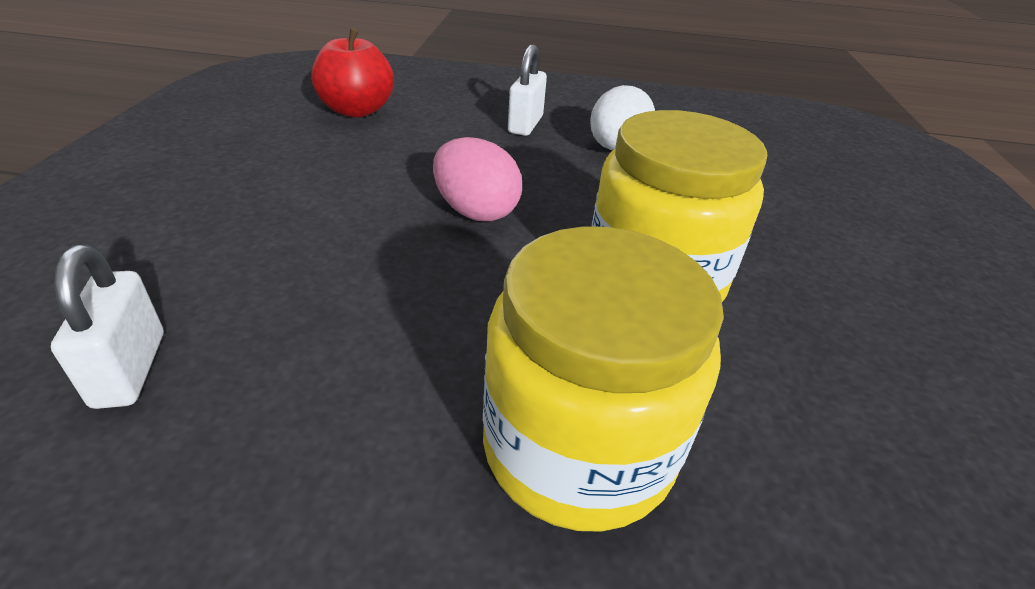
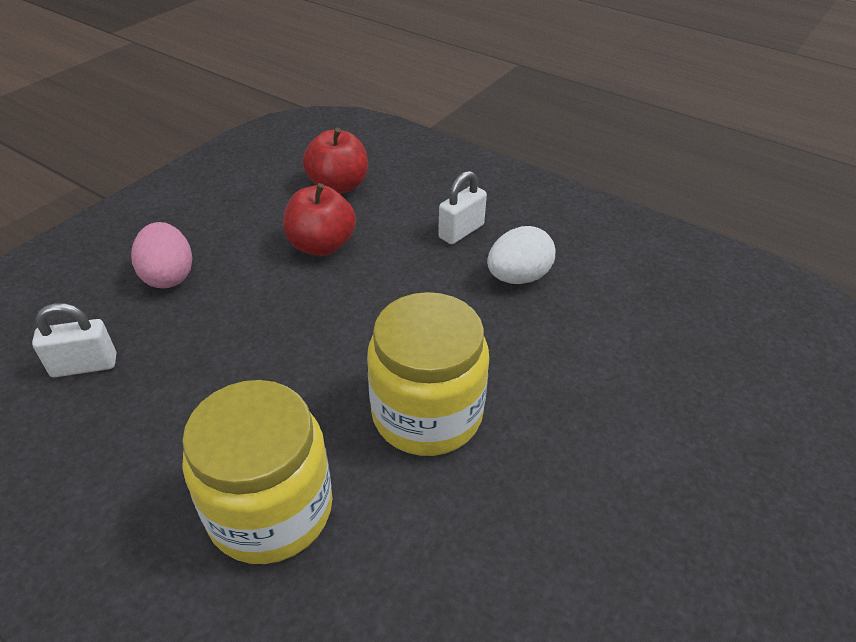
camera: 30 degrees right, 5 degrees up
white padlock [51,245,163,409] -> white padlock turned 60 degrees clockwise [32,303,116,377]
pink egg [433,137,522,221] -> pink egg moved to [131,222,192,288]
none -> red apple [283,183,356,256]

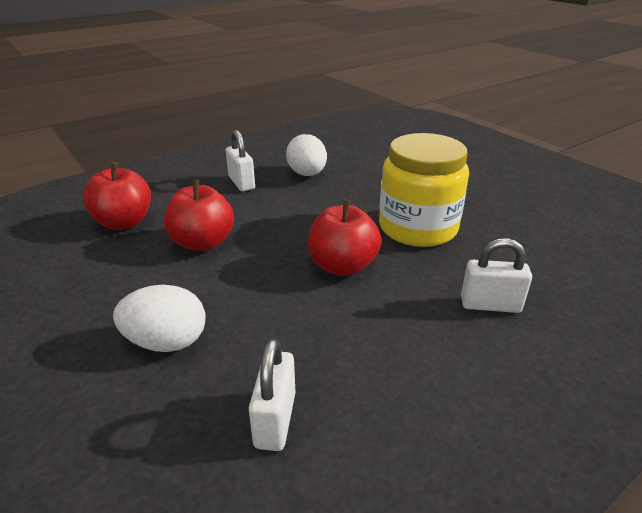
camera: 70 degrees left, 10 degrees down
pink egg [131,222,192,288] -> white egg [113,285,206,352]
yellow jar [182,380,332,564] -> white padlock [461,238,532,313]
none -> red apple [308,200,381,276]

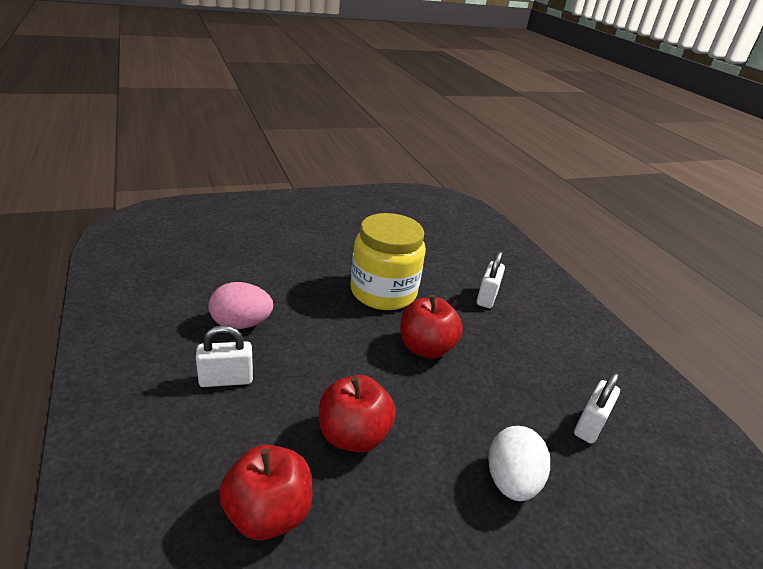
camera: 80 degrees left, 0 degrees up
white padlock [249,338,296,451] -> white padlock turned 75 degrees counterclockwise [574,372,620,444]
white egg [286,134,327,176] -> pink egg [209,282,273,329]

